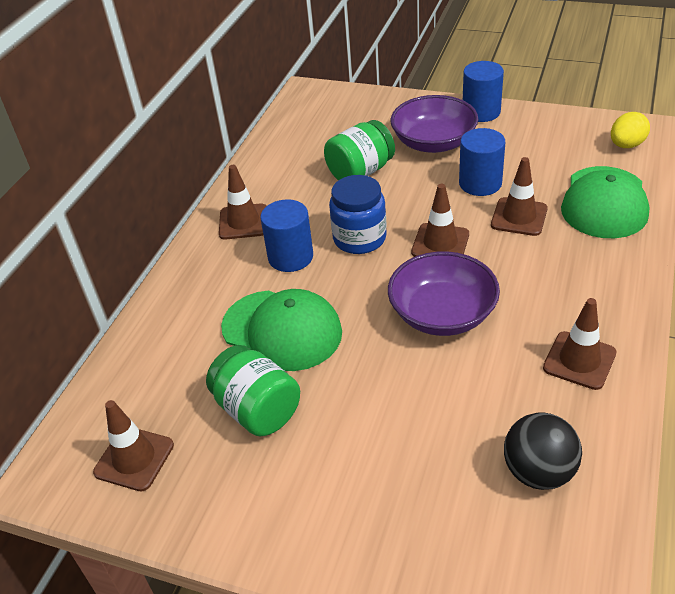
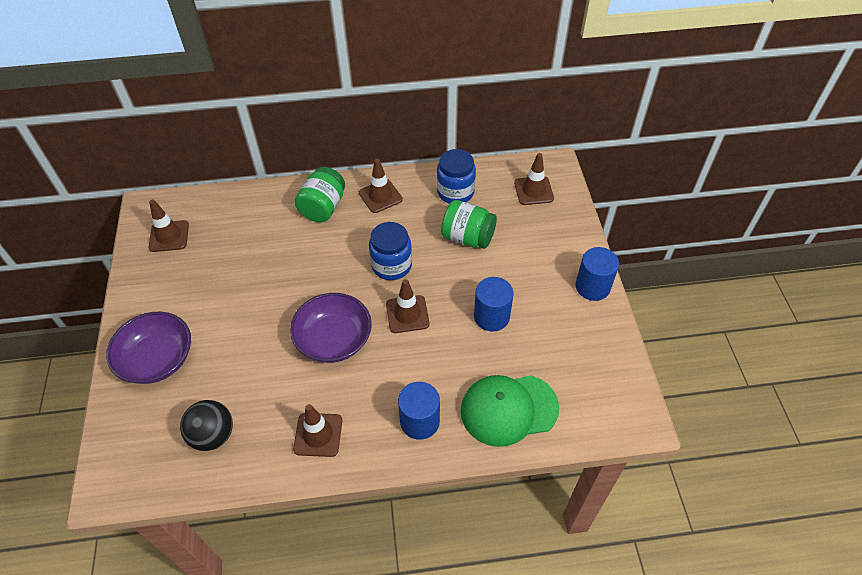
camera: 60 degrees right, 10 degrees up
green jar [206,345,300,436] -> green jar moved to [294,167,345,222]
green cap [221,289,342,371] -> none
blue cylinder [260,199,313,272] -> blue cylinder moved to [398,382,440,440]
purple bowl [391,95,478,153] -> purple bowl moved to [106,312,191,384]
brown traffic cone [491,157,548,236] -> brown traffic cone moved to [514,153,554,205]
yellow egg [611,112,650,148] -> none
none -> blue jar [437,149,476,204]

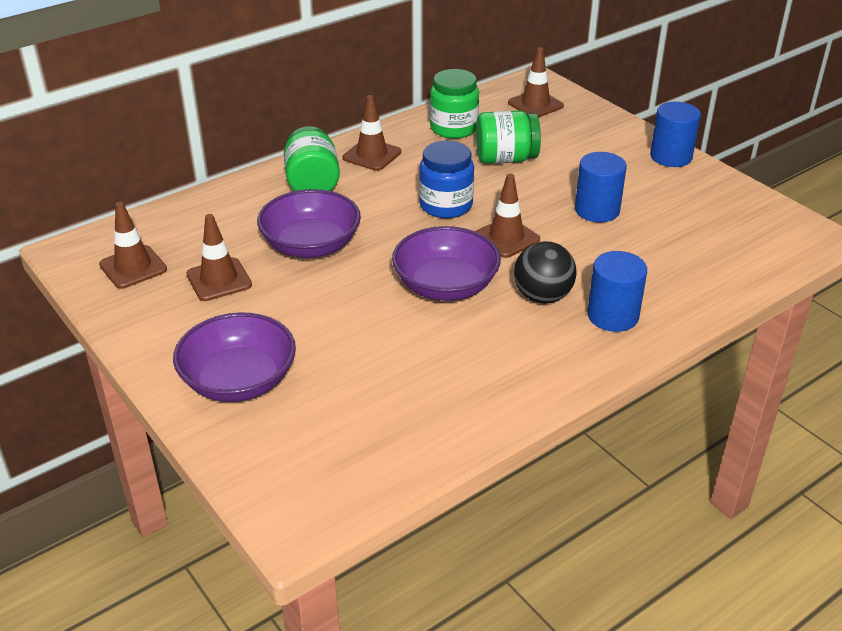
camera: 30 degrees left, 15 degrees down
black ball [180,400,233,451] -> black ball moved to [514,241,577,304]
brown traffic cone [293,404,342,457] -> brown traffic cone moved to [186,214,252,301]
blue jar [437,149,476,204] -> green jar [430,69,479,139]
green cap [461,375,559,447] -> none
none -> purple bowl [257,189,361,258]

